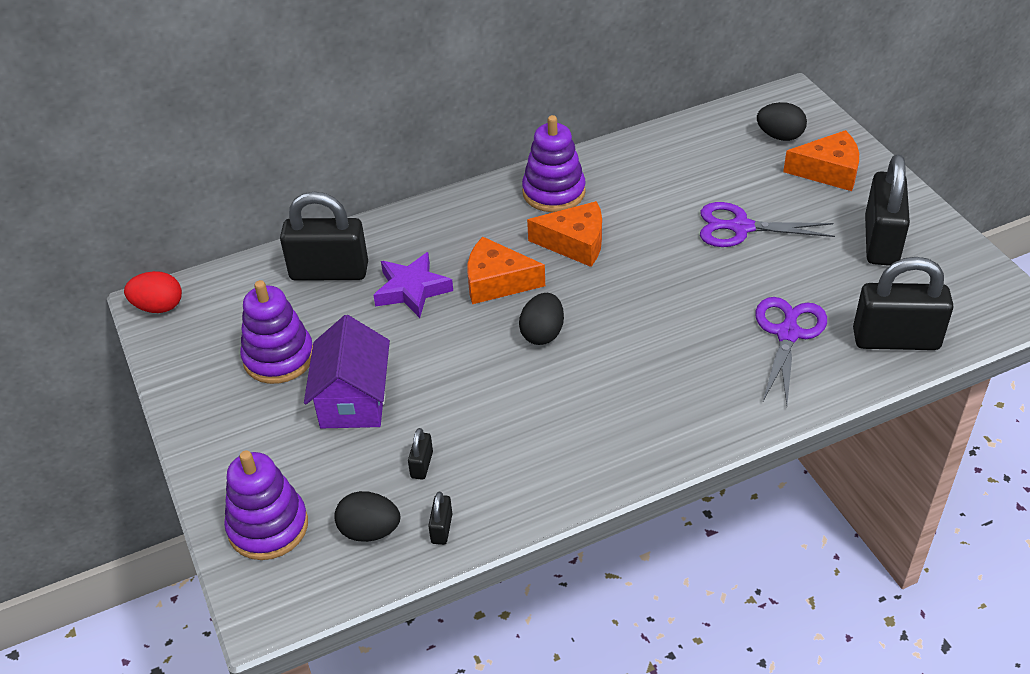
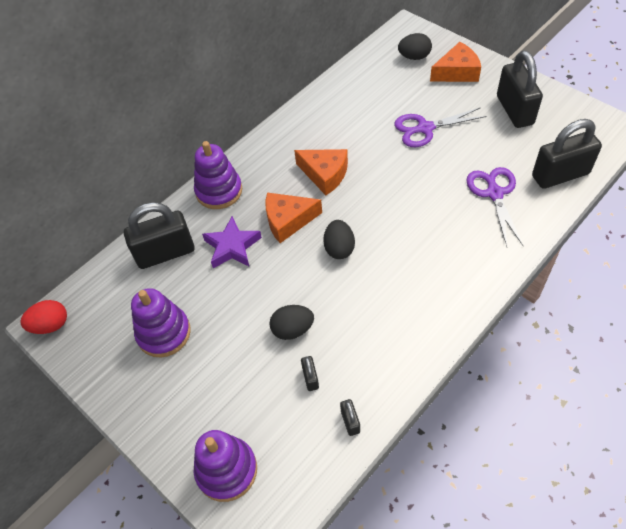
camera: 20 degrees left, 10 degrees up
purple house [304,315,390,428] -> none
black egg [334,491,400,542] -> black egg moved to [269,305,314,340]
purple stacking toy [522,115,586,212] -> purple stacking toy moved to [194,141,242,209]
orange cheese [527,201,602,267] -> orange cheese turned 45 degrees clockwise [294,149,348,195]

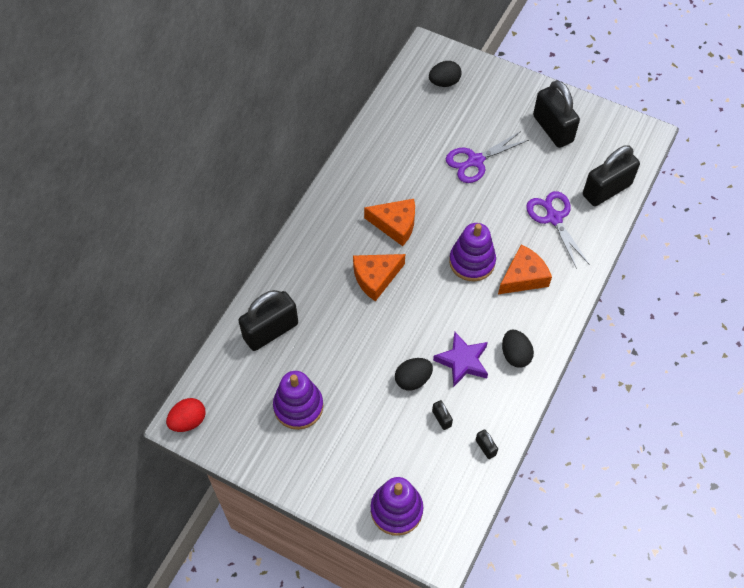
camera: 20 degrees left, 5 degrees up
purple stacking toy [194,141,242,209] -> purple stacking toy moved to [449,223,496,281]
purple star [202,216,262,268] -> purple star moved to [433,332,488,387]
black egg [323,220,355,259] -> black egg moved to [502,329,534,367]
orange cheese [430,42,481,82] -> orange cheese moved to [498,244,552,294]

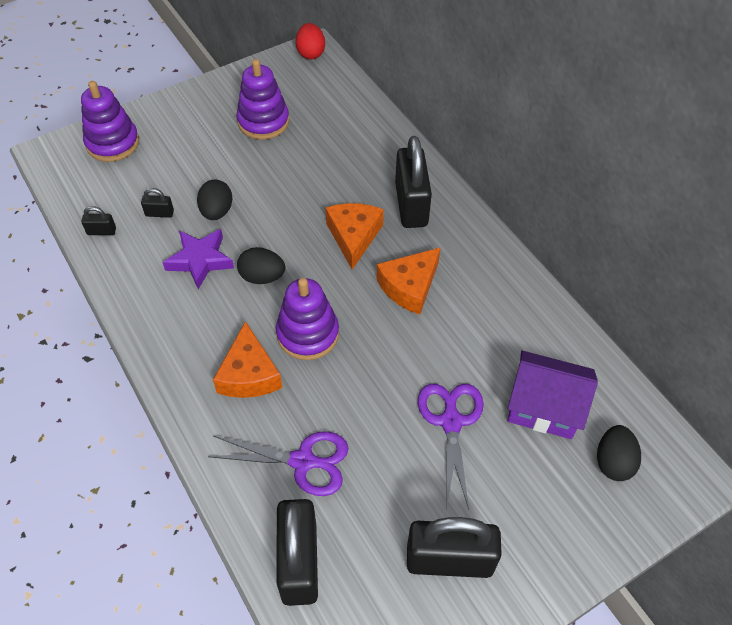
camera: 120 degrees right, 5 degrees down
black padlock [238,290,298,351] -> black padlock moved to [395,136,432,228]
black egg [502,329,534,367] -> black egg moved to [237,247,285,284]
none -> purple house [507,351,598,439]

